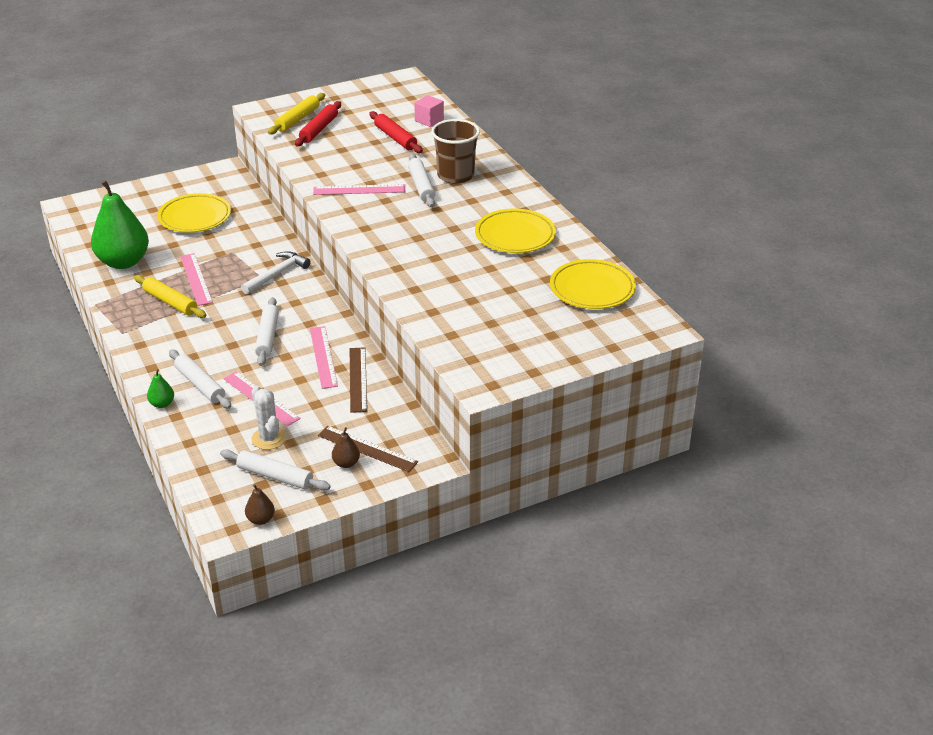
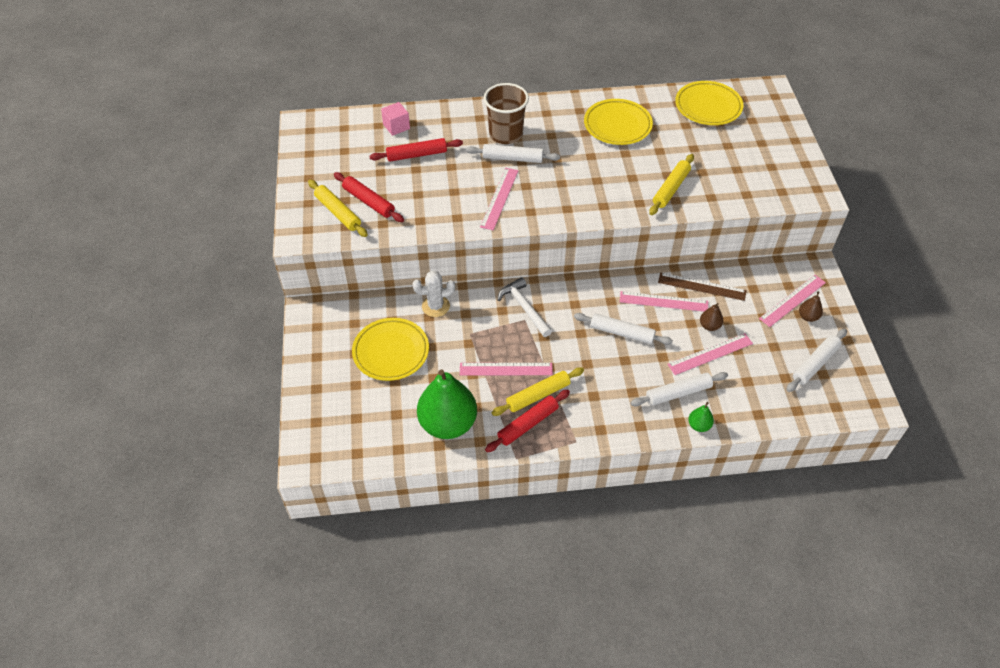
camera: 70 degrees left, 15 degrees up
brown pear [245,484,275,525] -> brown pear moved to [700,303,723,331]
white cactus [252,386,286,450] -> white cactus moved to [413,271,455,317]
brown ruler [318,426,418,472] -> pink ruler [759,275,826,327]
none -> red rolling pin [485,390,570,452]
none -> yellow rolling pin [649,154,694,215]

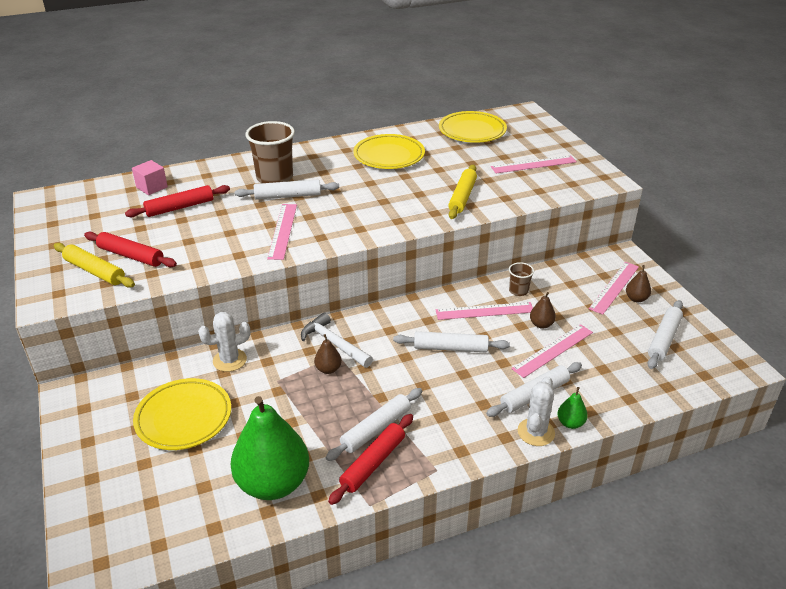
camera: 15 degrees left, 15 degrees down
pink ruler [460,363,553,376] -> pink ruler moved to [491,155,577,174]
yellow rolling pin [492,367,584,416] -> white rolling pin [326,388,422,461]
brown ruler [658,272,746,301] -> brown cup [509,262,534,296]
none -> brown pear [314,334,342,374]
none -> white cactus [518,376,555,446]

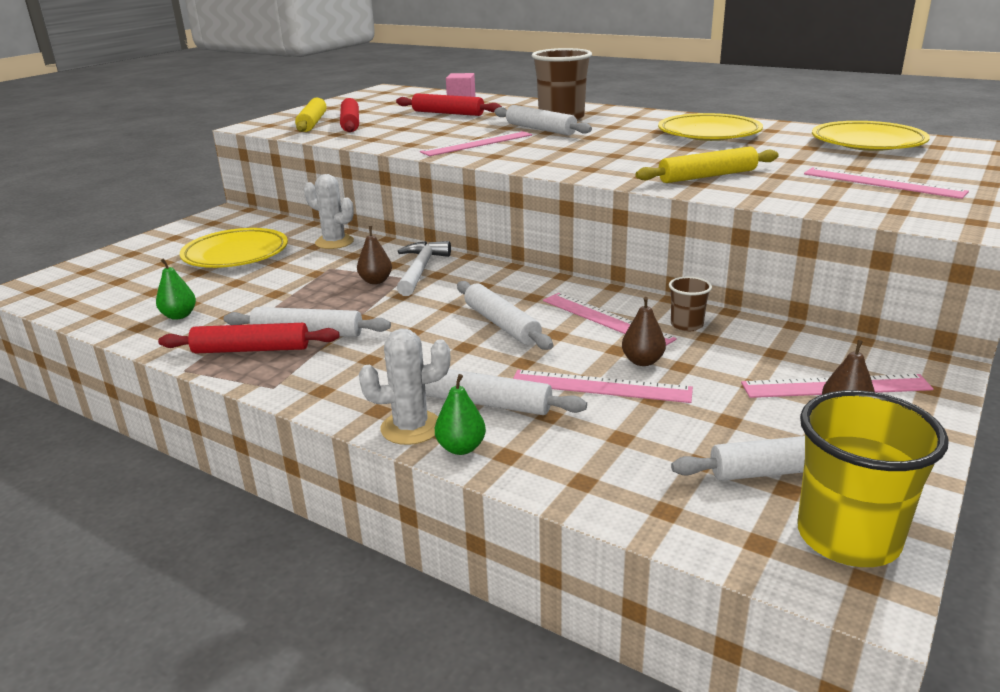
camera: 55 degrees right, 10 degrees down
green pear [230,396,309,500] -> green pear [156,259,196,320], size x0.42
none -> yellow cup [797,390,949,567]

